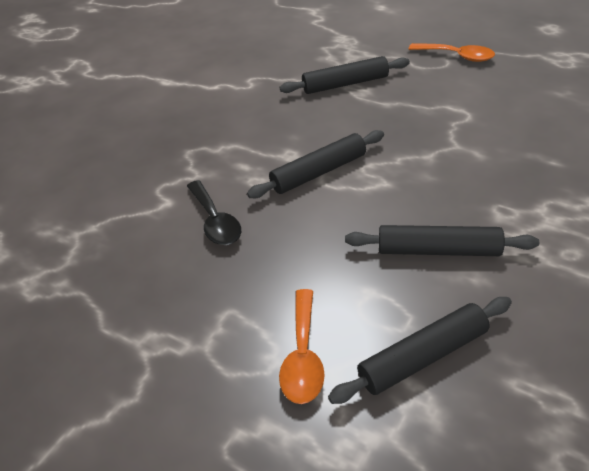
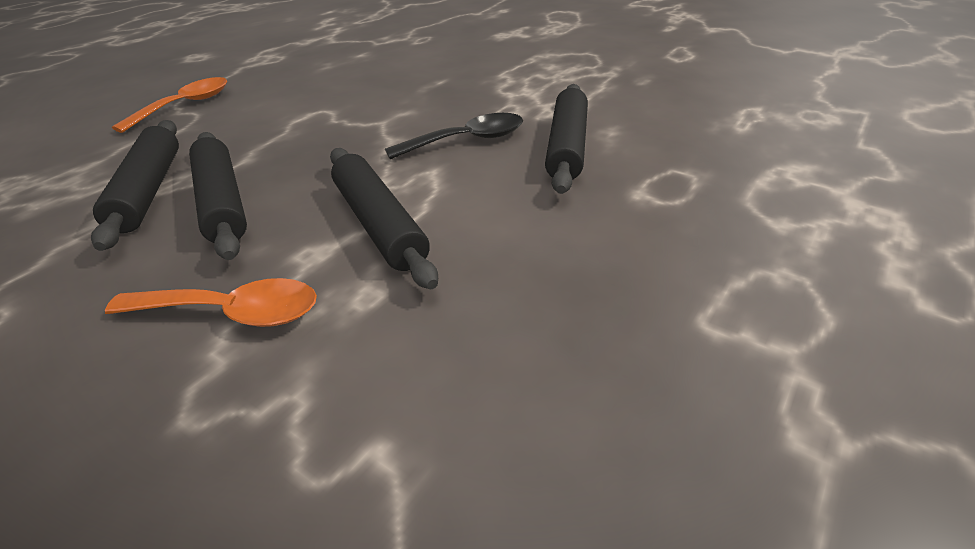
camera: 90 degrees left, 5 degrees down
black spoon [187,180,241,245] -> black spoon moved to [385,113,523,159]
orange spoon [279,289,325,404] -> orange spoon moved to [105,278,317,327]
black rolling pin [328,297,512,404] -> black rolling pin moved to [189,132,247,260]

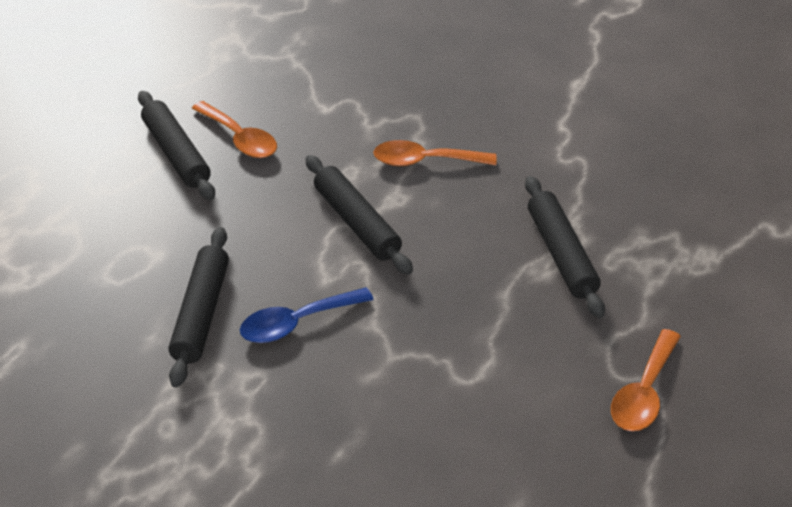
camera: 175 degrees right, 5 degrees up
black rolling pin [189,132,247,260] -> black rolling pin moved to [138,91,215,200]
black spoon [385,113,523,159] -> blue spoon [240,287,374,343]
none -> orange spoon [191,101,277,158]

